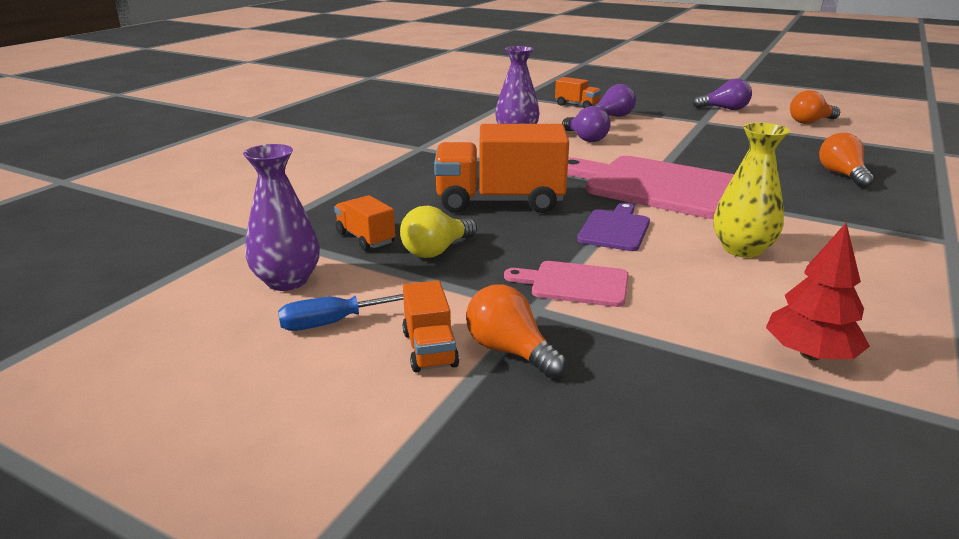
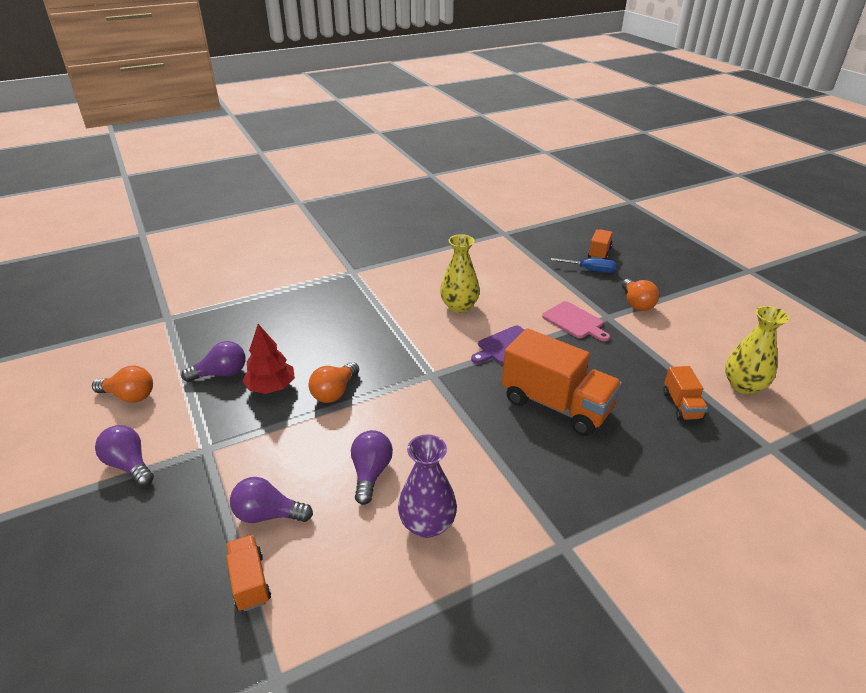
camera: 145 degrees left, 10 degrees up
purple vase [243,144,320,291] -> yellow vase [725,306,789,394]
blue screwdriver [278,294,403,331] -> blue screwdriver moved to [551,258,616,273]
yellow light bulb [400,206,477,258] -> none
orange truck [403,281,459,372] -> orange truck moved to [588,229,613,259]
pink cutting board [567,156,734,219] -> none
red tree [766,223,870,360] -> red tree moved to [242,324,295,394]
orange light bulb [819,133,874,188] -> orange light bulb moved to [308,362,359,403]
none -> purple light bulb [181,341,246,382]

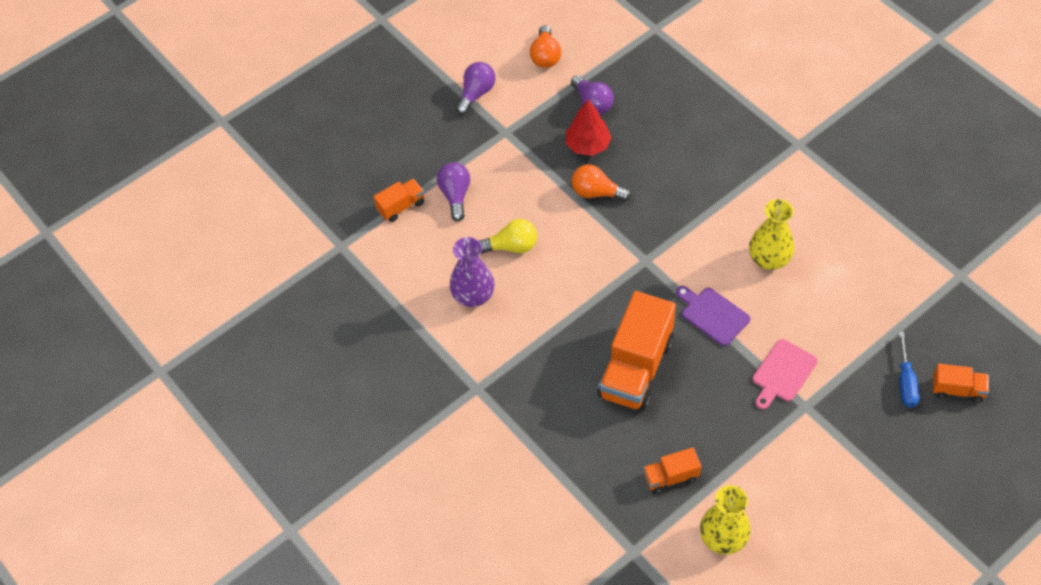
camera: 80 degrees right, 20 degrees up
purple light bulb [351,430,393,505] -> yellow light bulb [479,219,537,253]
orange light bulb [622,279,659,311] -> none

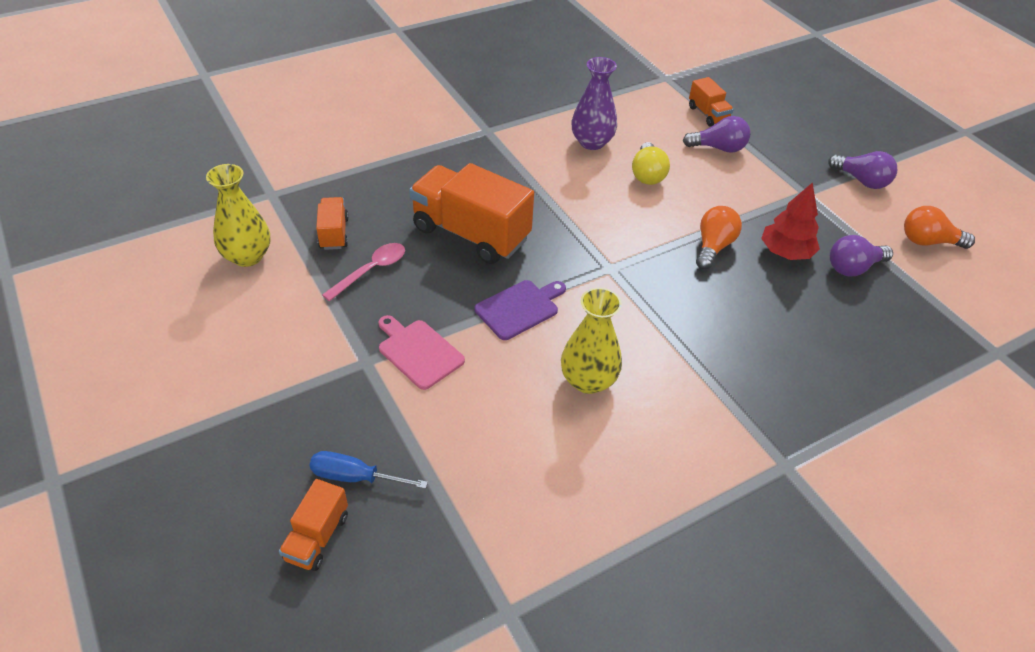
camera: 95 degrees right, 10 degrees down
none -> pink spoon [322,243,405,301]

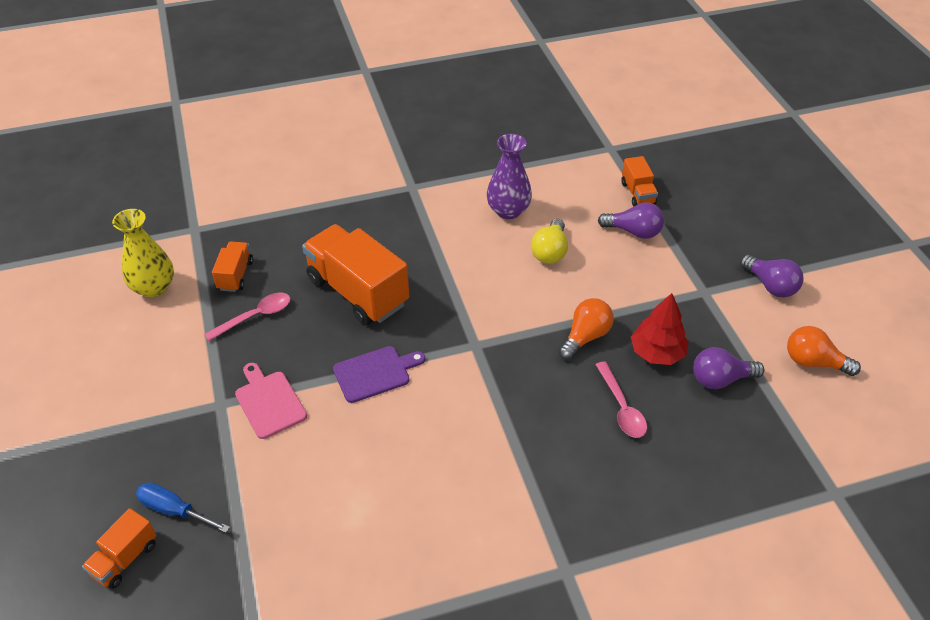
camera: 15 degrees right, 0 degrees up
yellow vase [561,288,622,394] -> none
none -> pink spoon [595,361,647,438]

